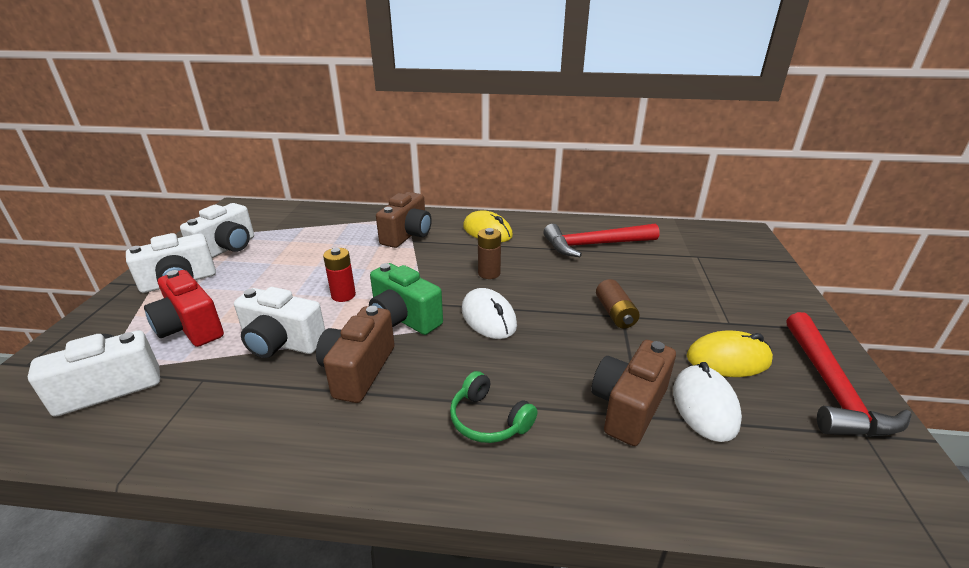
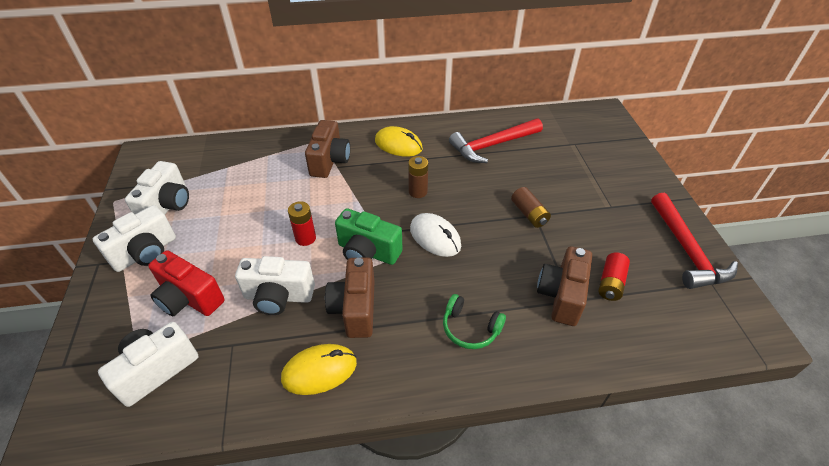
camera: 15 degrees left, 15 degrees up
white mouse [673,362,742,442] -> red battery [598,252,630,301]
yellow mouse [687,331,773,377] -> yellow mouse moved to [281,344,357,395]

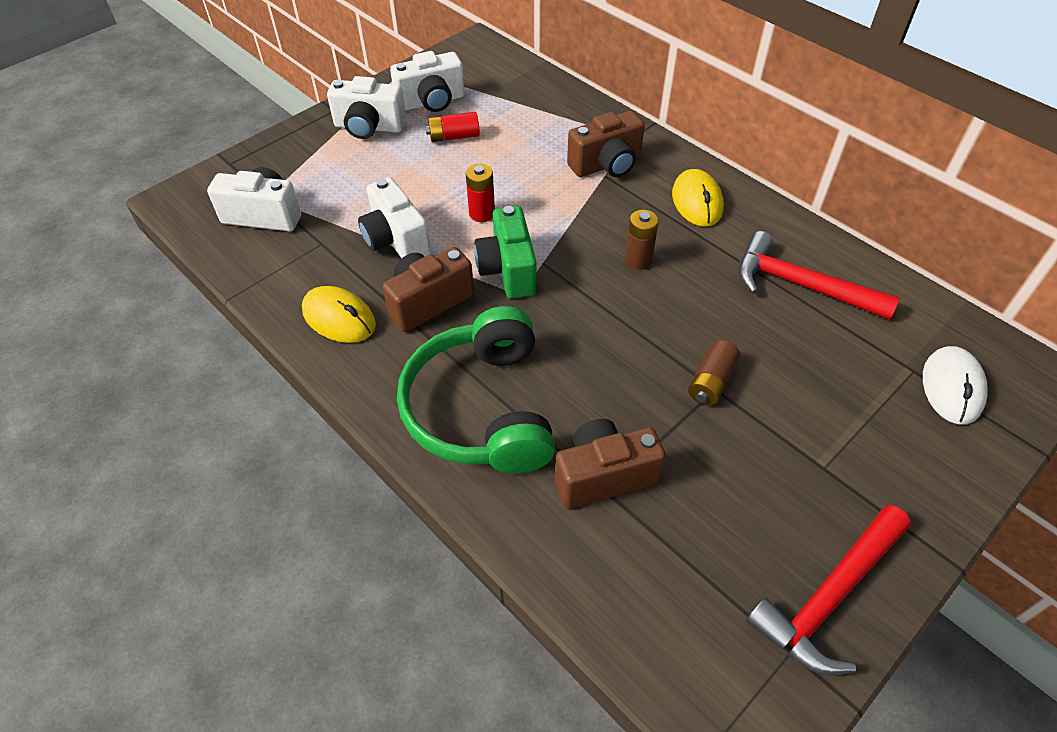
camera: 55 degrees right, 5 degrees up
red camera [148,250,224,316] -> none
white mouse [410,213,461,257] -> white mouse moved to [923,346,988,424]
green headphones [443,294,506,349] -> green headphones [397,306,555,474], size x2.15
red battery [598,252,630,301] -> red battery moved to [425,112,480,142]

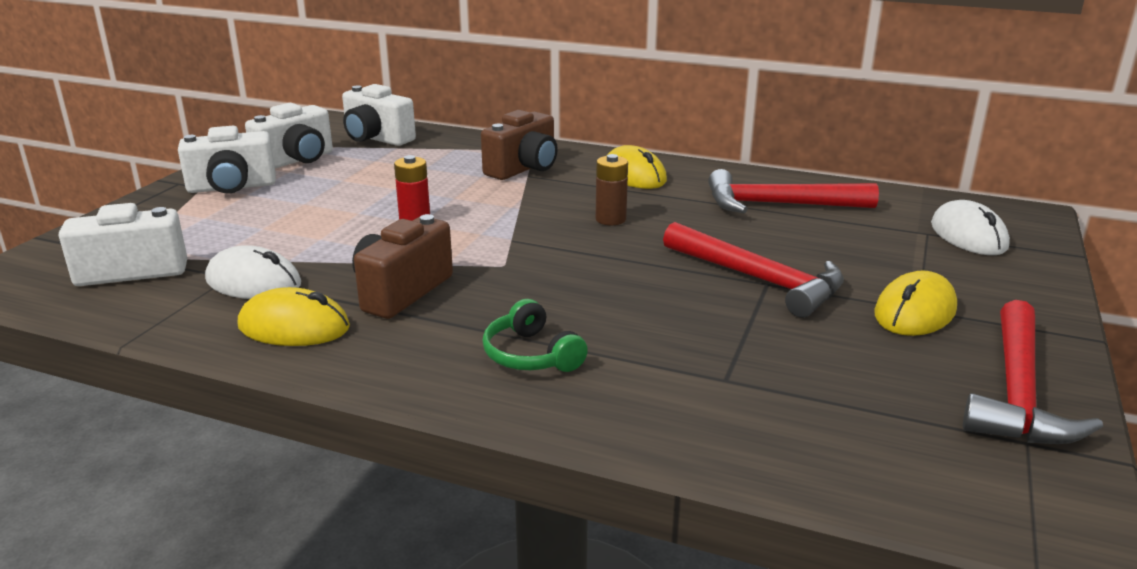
camera: 25 degrees left, 25 degrees down
white camera [358,177,431,258] -> white camera moved to [342,84,416,146]
green headphones [397,306,555,474] -> green headphones [483,299,588,372], size x0.46
red battery [425,112,480,142] -> none
green camera [474,206,537,299] -> none
brown camera [555,419,666,509] -> none
brown battery [688,340,740,406] -> red hammer [663,222,844,318]
none -> white mouse [205,245,301,299]
none -> yellow mouse [874,271,957,336]

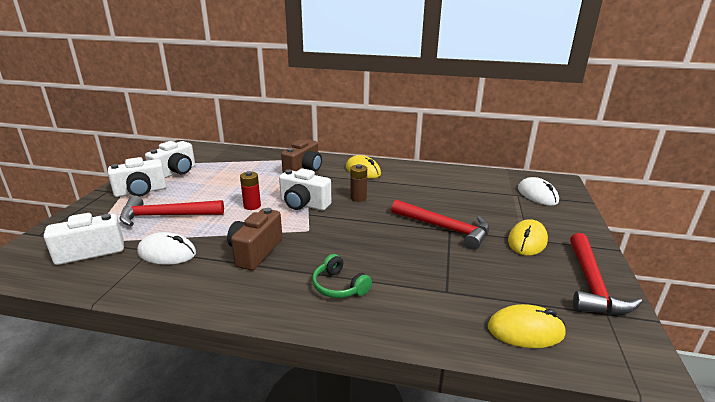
camera: 10 degrees left, 0 degrees up
yellow mouse [238,287,350,346] -> yellow mouse moved to [488,304,566,348]
white camera [342,84,416,146] -> white camera moved to [279,168,331,211]
red hammer [708,169,879,213] -> red hammer moved to [120,196,224,226]

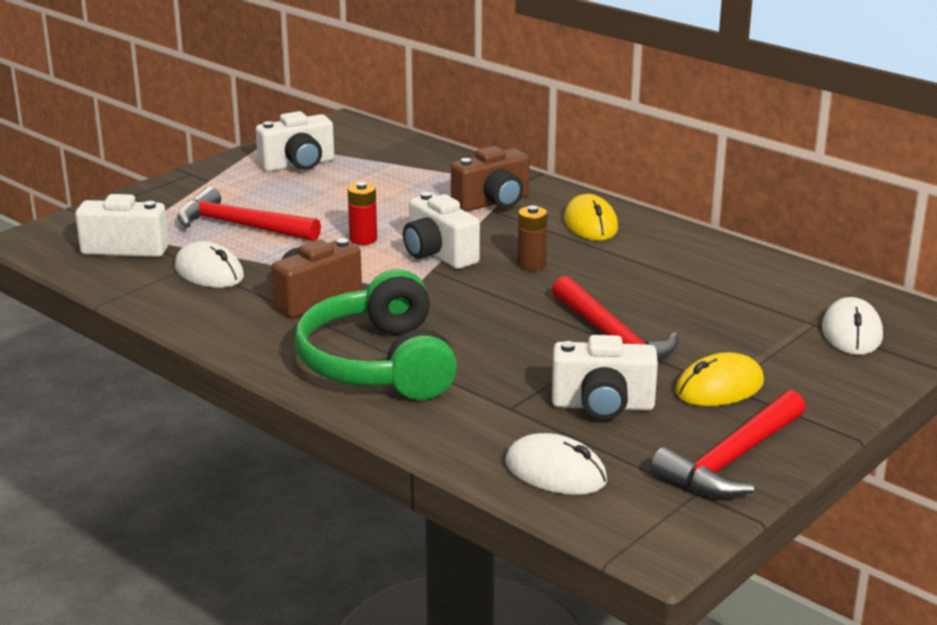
camera: 30 degrees right, 0 degrees up
white camera [108,157,167,197] -> white camera moved to [552,335,658,420]
green headphones [312,254,372,298] -> green headphones [295,269,457,400], size x2.15
yellow mouse [488,304,566,348] -> white mouse [505,433,607,495]

